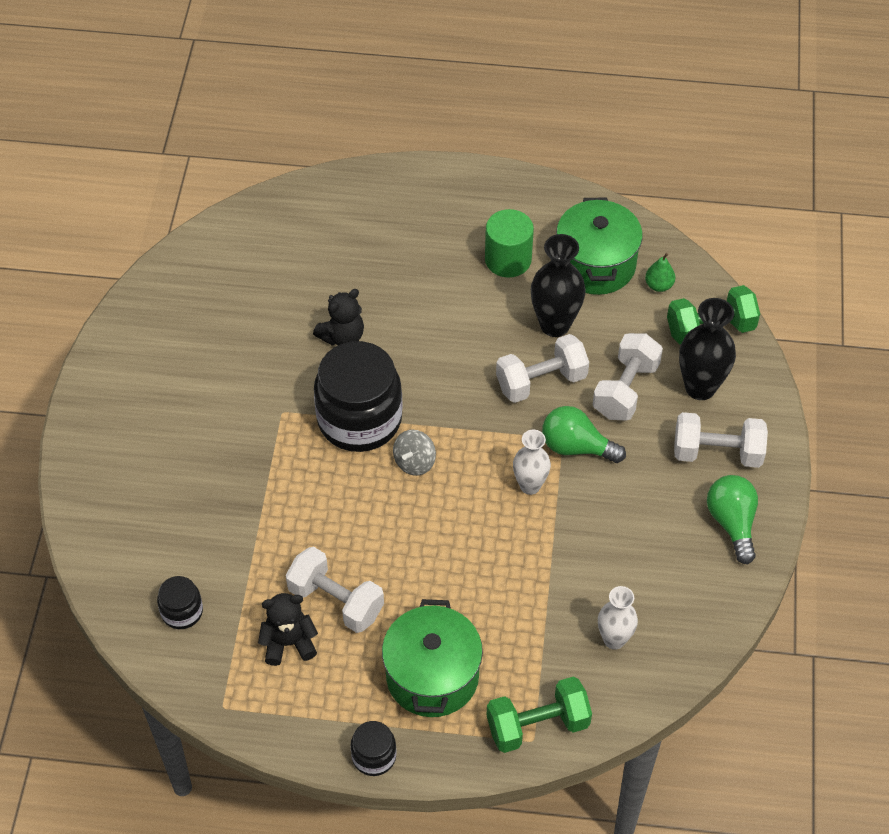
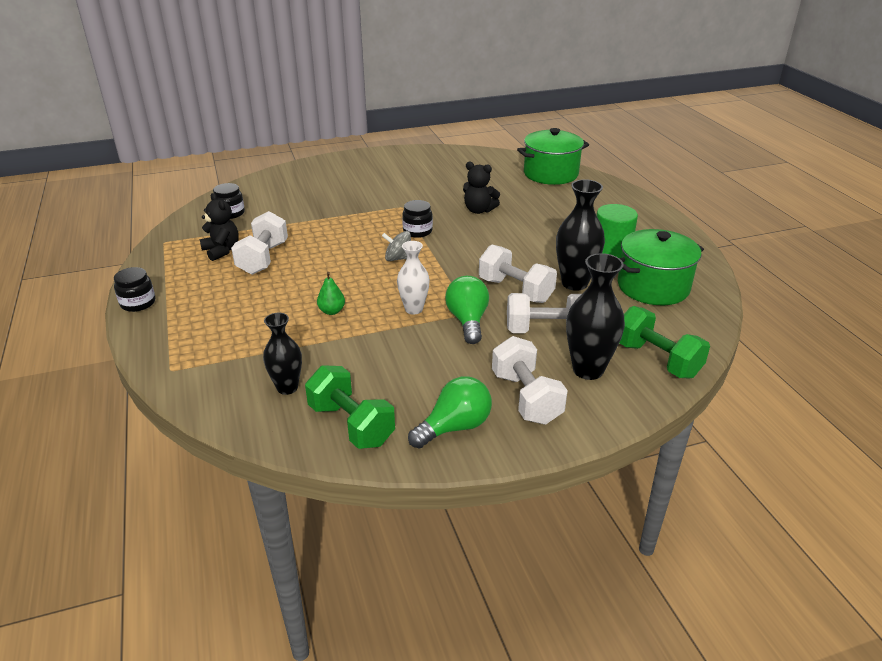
camera: 65 degrees right, 20 degrees down
black jar [314,341,403,452] -> black jar [402,200,433,238], size x0.46
green pot [382,599,483,717] -> green pot moved to [517,128,589,185]
green dumbbell [487,676,592,753] -> green dumbbell moved to [305,365,395,449]
white vase [598,586,638,650] -> black vase [263,313,302,395]
green pear [645,253,675,292] -> green pear moved to [317,272,345,315]

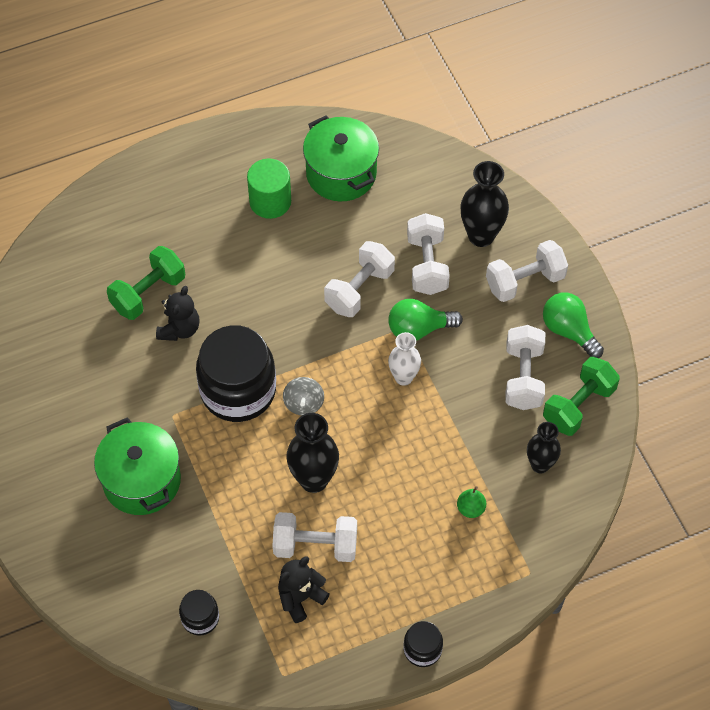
camera: 95 degrees left, 25 degrees up
green pear [317,272,345,315] -> green pear moved to [457,486,486,518]
black jar [402,200,433,238] -> black jar [196,325,276,422], size x2.15
green pot [517,128,589,185] -> green pot moved to [94,417,181,515]
black vase [556,179,605,291] -> black vase moved to [286,413,339,493]
green dumbbell [620,306,710,379] -> green dumbbell moved to [107,246,185,320]
none -> white dumbbell [505,325,545,410]

